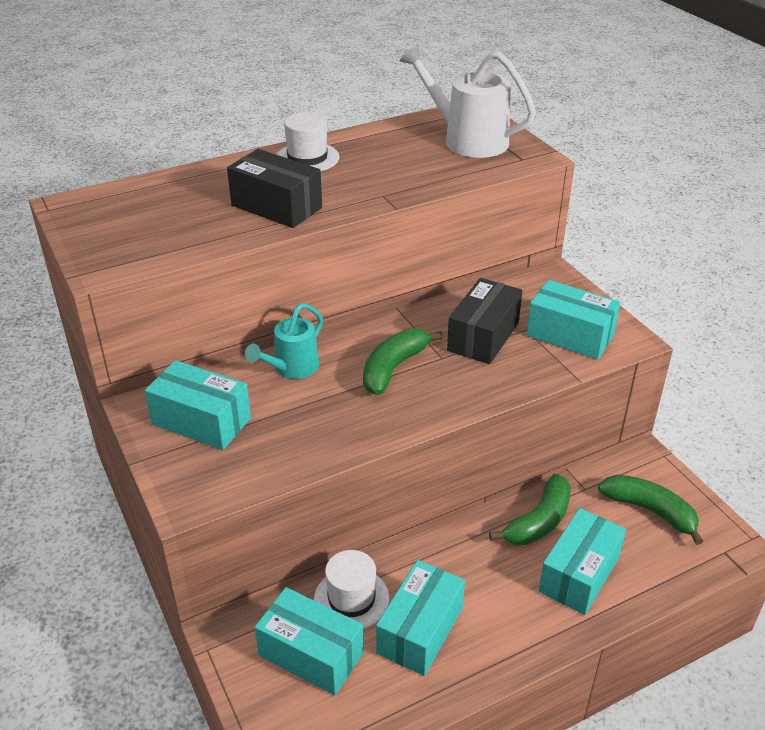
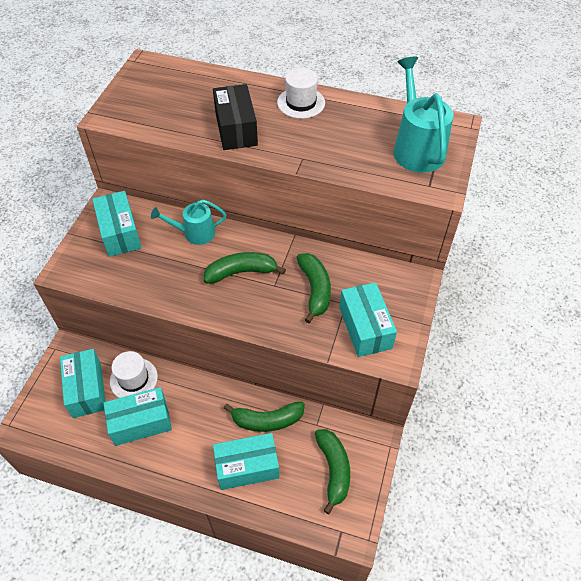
camera: 45 degrees right, 15 degrees up
white watering can [400,44,536,158] -> turquoise watering can [393,57,453,173]
black box [447,278,523,364] -> green banana [296,253,331,323]

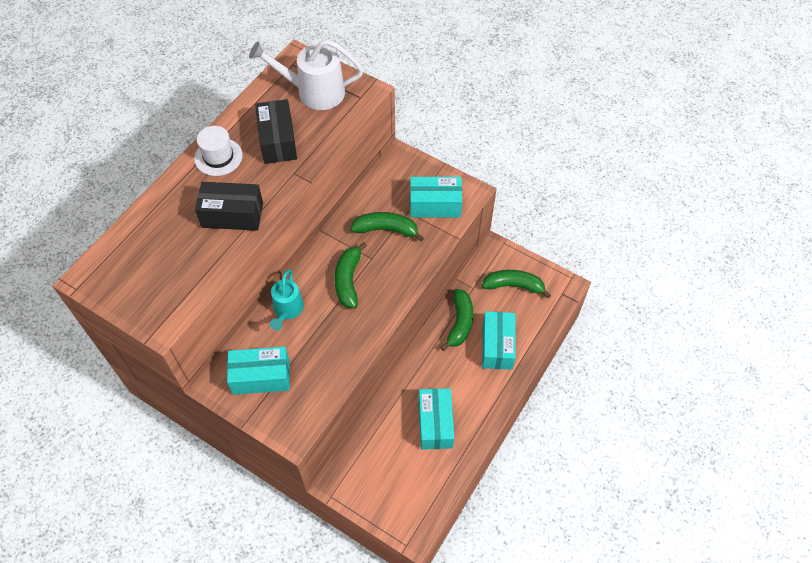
camera: 75 degrees left, 5 degrees up
turquoise box [60,349,106,418] -> none
white hat [110,351,158,398] -> none
turquoise watering can [393,57,453,173] -> white watering can [249,40,363,110]
none -> black box [255,99,297,164]

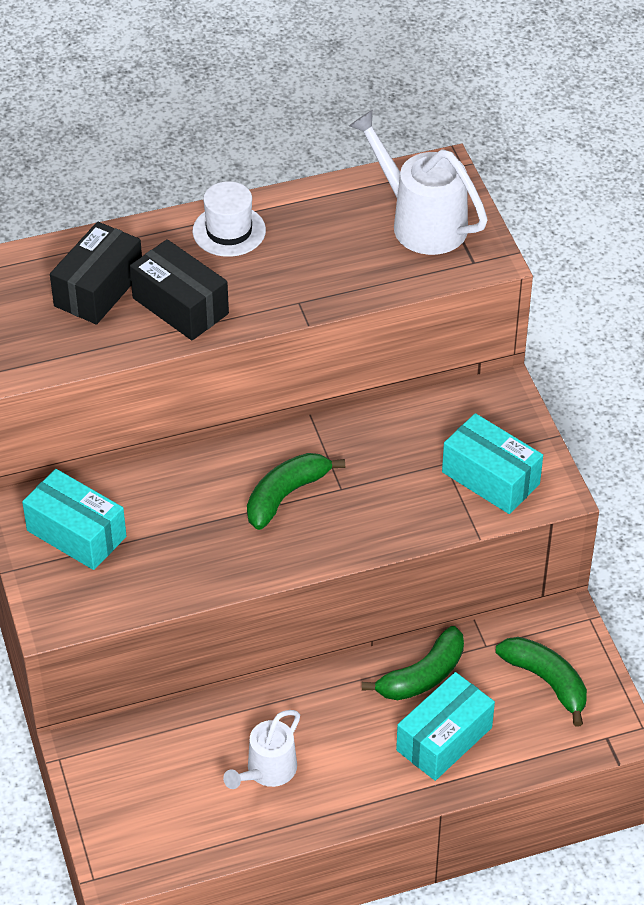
camera: 40 degrees right, 10 degrees down
black box [255,99,297,164] -> black box moved to [50,222,142,325]
turquoise watering can [270,269,304,330] -> none
green banana [350,212,424,242] -> none
turquoise box [419,388,454,450] -> white watering can [223,710,300,789]

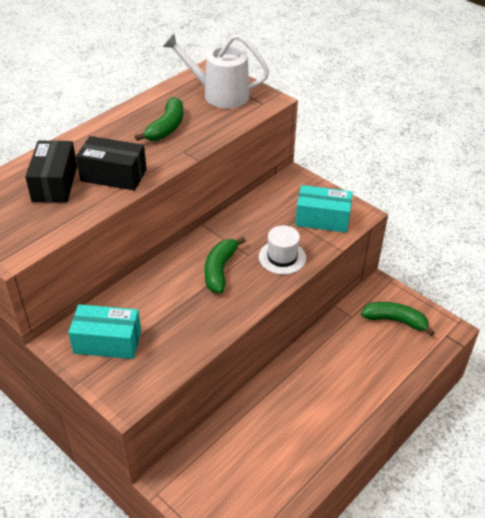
camera: 30 degrees left, 5 degrees down
white hat [192,181,266,257] -> white hat moved to [259,225,306,275]
white watering can [223,710,300,789] -> none
green banana [362,626,464,700] -> green banana moved to [135,97,183,141]
turquoise box [396,672,495,781] -> none

